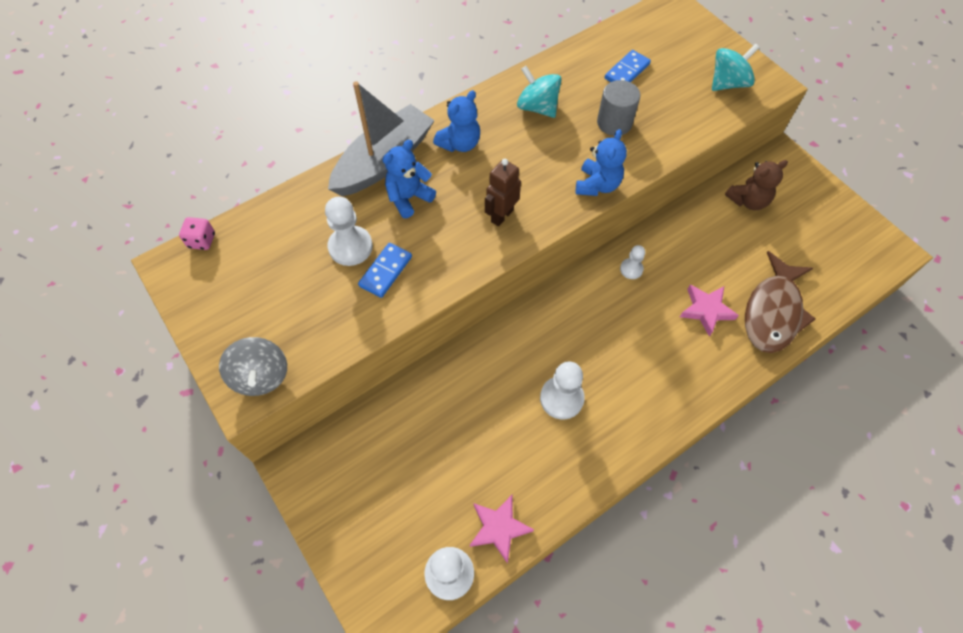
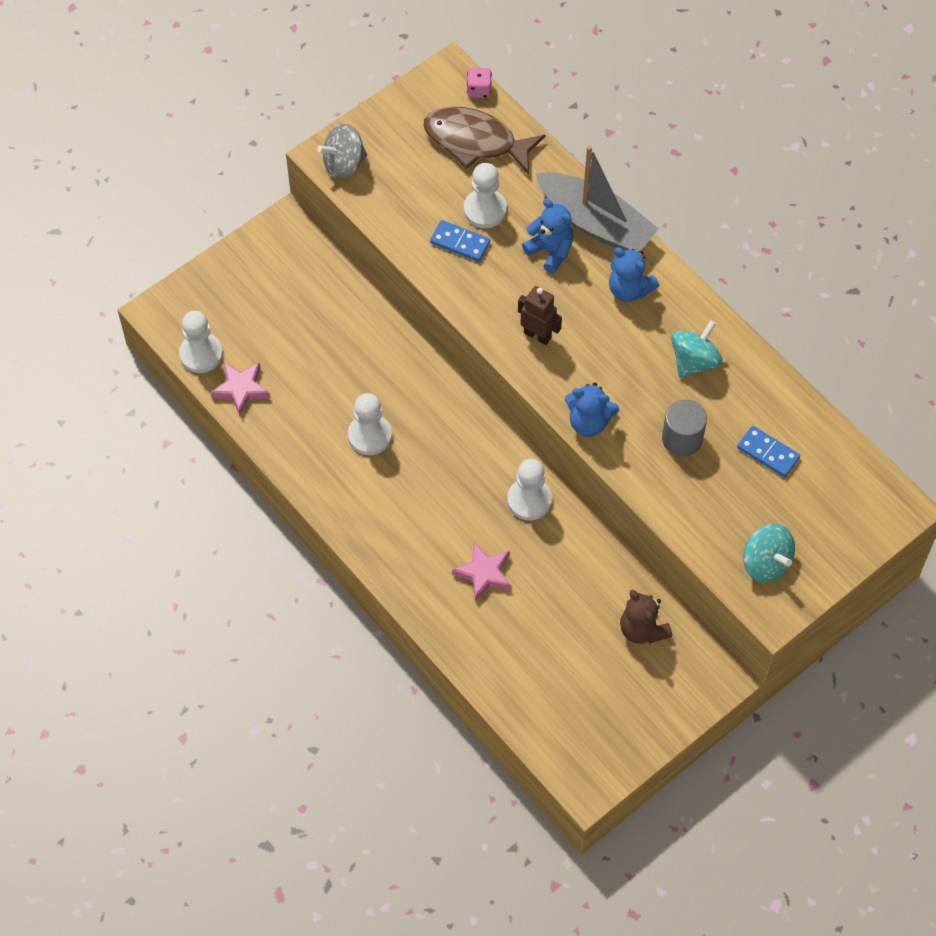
camera: 85 degrees right, 0 degrees up
white pawn [620,245,645,279] -> white pawn [507,459,552,521], size x1.74
brown fish [745,251,816,353] -> brown fish moved to [423,106,545,175]

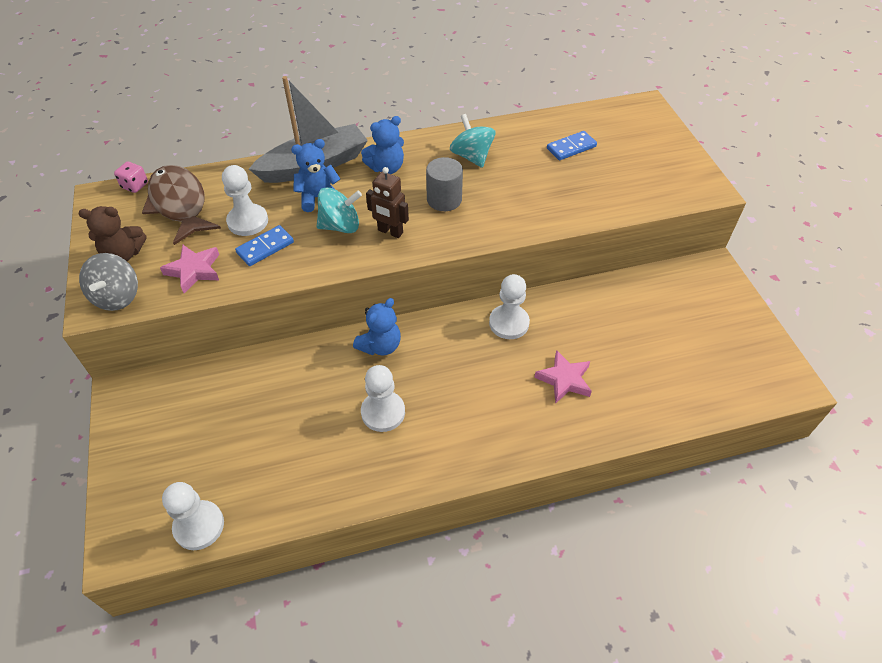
camera: 65 degrees left, 10 degrees down
pink star [210,362,270,416] -> pink star moved to [160,244,219,293]
brown fish [423,106,545,175] -> brown fish turned 105 degrees clockwise [142,165,221,245]
brown robot [518,286,562,345] -> brown robot turned 120 degrees counterclockwise [366,167,409,238]
blue teddy bear [565,382,619,437] -> blue teddy bear moved to [353,298,401,355]
brown teddy bear [620,590,672,644] -> brown teddy bear moved to [78,206,147,261]
grey cylinder [662,399,707,457] -> grey cylinder moved to [426,157,463,211]
turquoise spinning top [743,524,795,582] -> turquoise spinning top moved to [317,187,362,233]

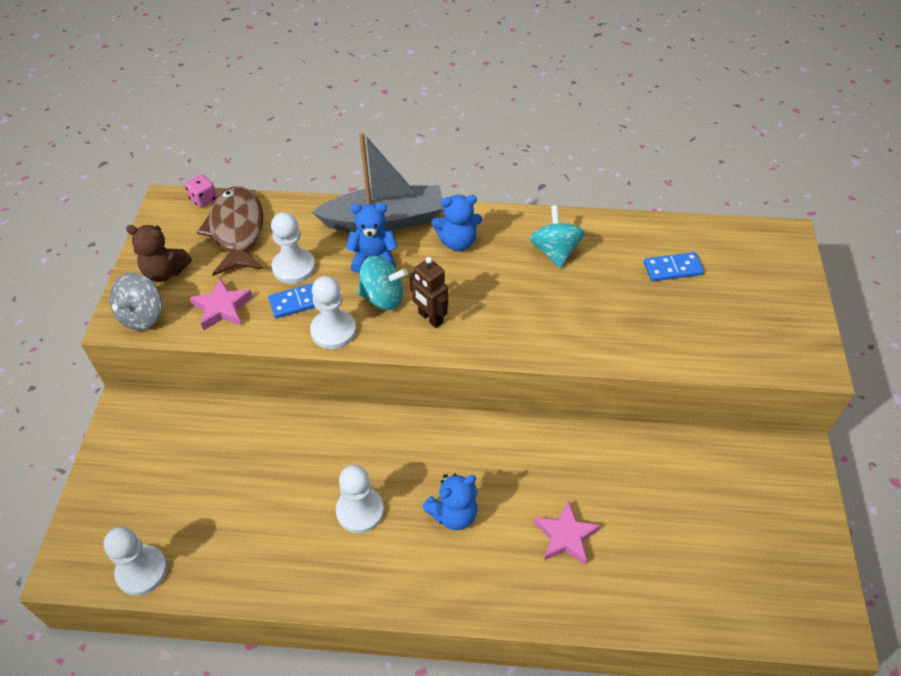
camera: 20 degrees right, 0 degrees up
blue teddy bear [353,298,401,355] -> blue teddy bear moved to [422,474,478,530]
grey cylinder [426,157,463,211] -> none
white pawn [489,274,530,339] -> white pawn moved to [310,276,356,349]

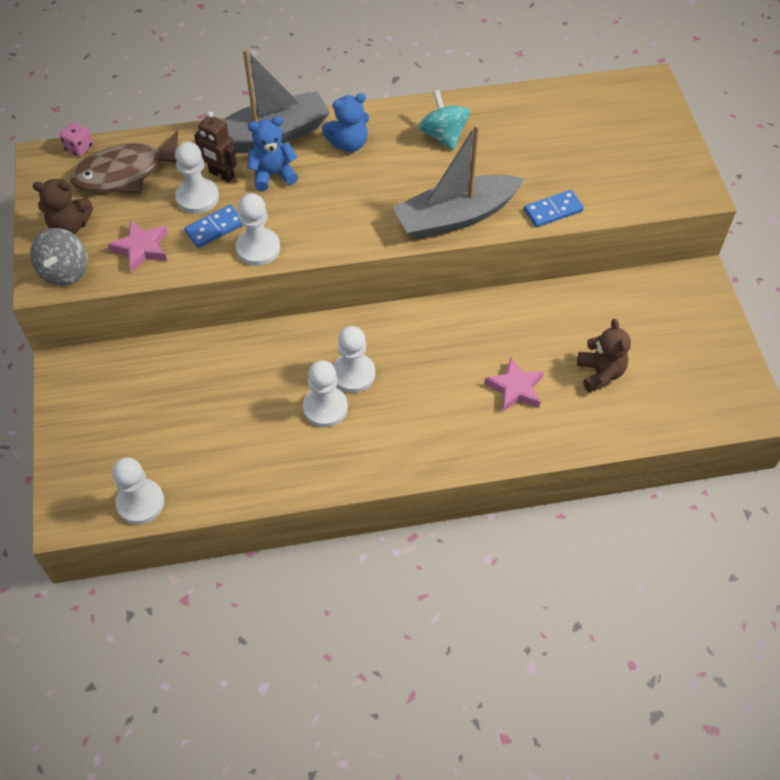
camera: 15 degrees left, 5 degrees up
brown fish [197,186,263,276] -> brown fish turned 90 degrees counterclockwise [70,131,178,193]
turquoise spinning top [357,255,408,310] -> none
brown robot [409,257,448,328] -> brown robot moved to [194,111,237,182]
blue teddy bear [422,474,478,530] -> none
blue domino [644,252,704,281] -> blue domino moved to [524,190,584,227]
none -> white pawn [333,326,375,393]
none -> grey boat [392,124,524,240]
none -> brown teddy bear [577,319,631,393]

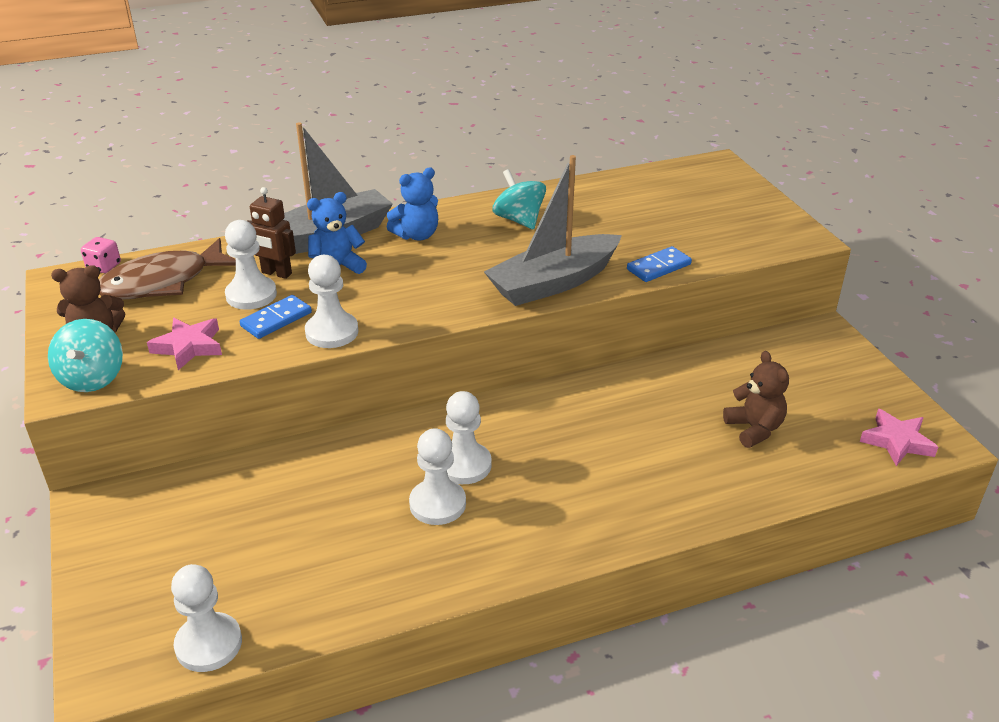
camera: 10 degrees left, 20 degrees down
grey spinning top [30,228,88,286] -> turquoise spinning top [48,319,123,392]
pink star [484,357,544,412] -> pink star moved to [860,409,938,466]

